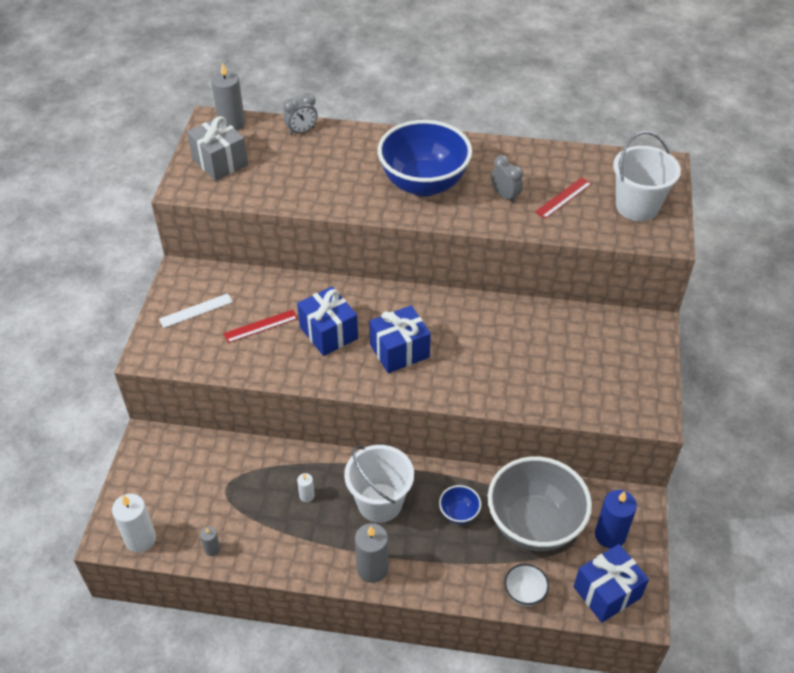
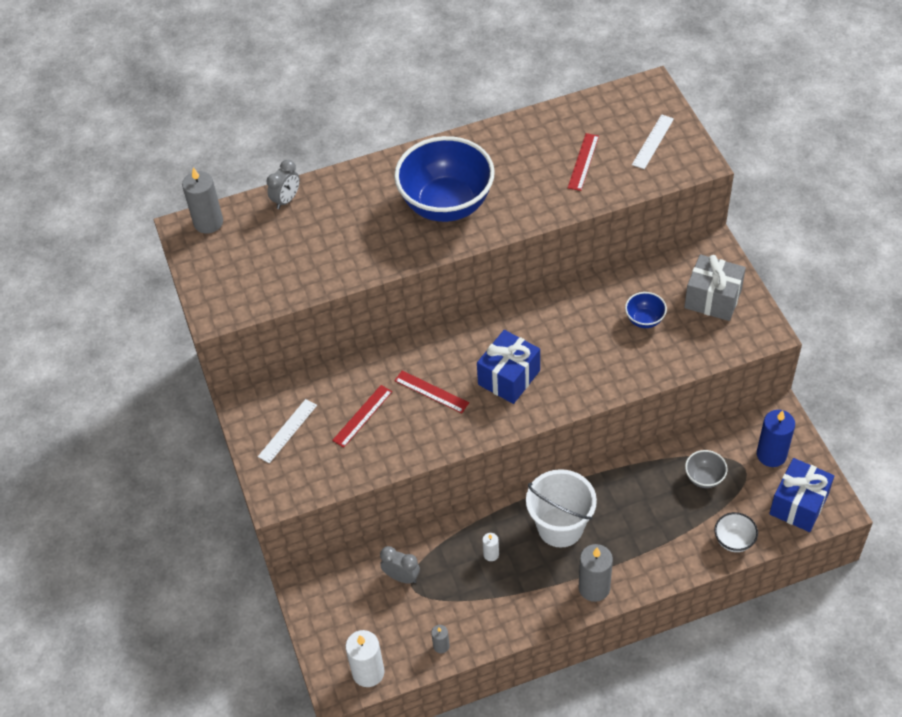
camera: 25 degrees left, 5 degrees up
grey gift [187,116,248,181] -> grey gift moved to [684,254,746,321]
blue gift [297,286,358,356] -> red ruler [394,371,469,413]
blue bowl [439,485,481,524] -> blue bowl moved to [625,292,667,328]
grey bowl [488,456,592,551] -> grey bowl [685,450,727,488], size x0.42
grey clock [491,155,523,204] -> grey clock moved to [380,546,420,583]
white bucket [613,131,681,221] -> white ruler [632,114,674,169]

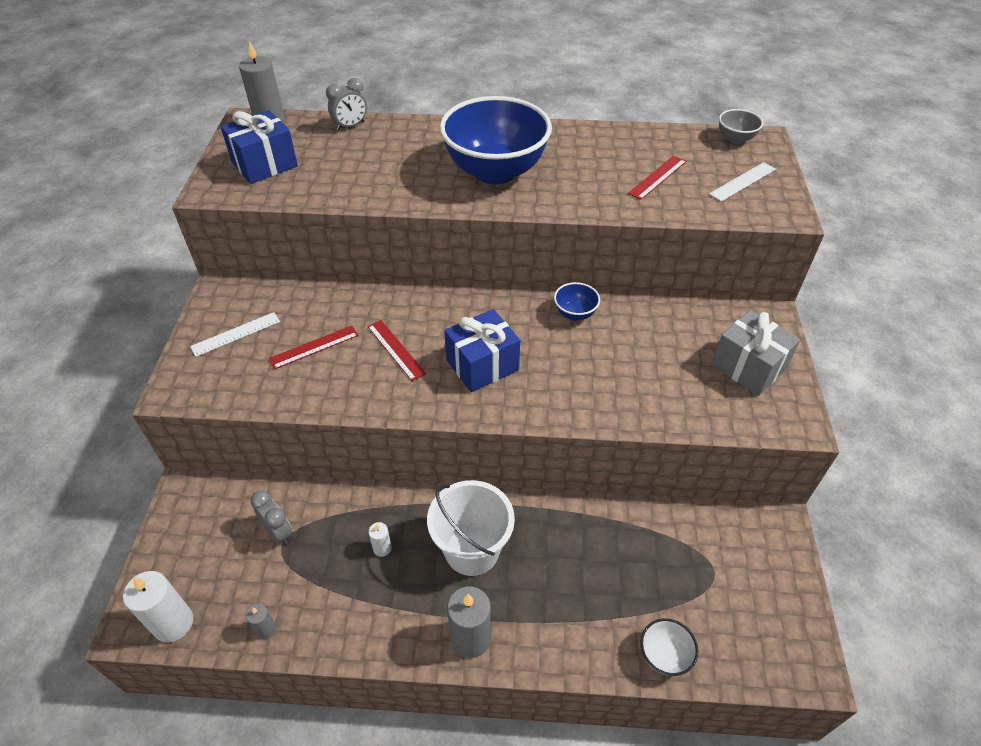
camera: 20 degrees right, 5 degrees down
blue bowl [625,292,667,328] -> blue bowl moved to [554,282,600,321]
grey bowl [685,450,727,488] -> grey bowl moved to [719,109,763,144]
blue candle [757,410,795,467] -> none
blue gift [769,458,834,532] -> blue gift moved to [221,110,298,184]

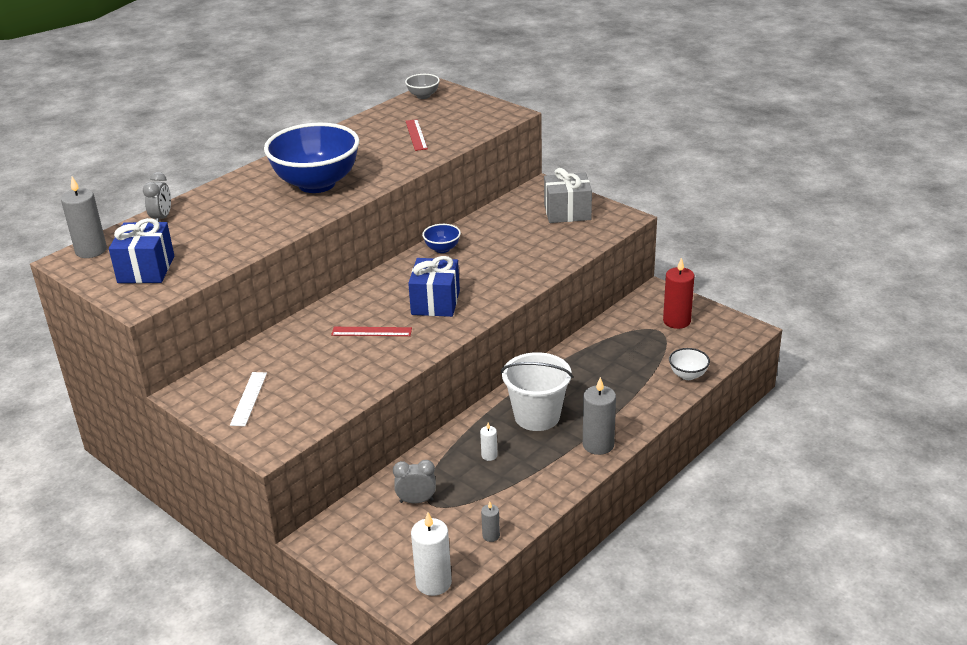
camera: 50 degrees left, 15 degrees down
red ruler [269,325,358,369] -> none
white ruler [709,162,776,202] -> none
none -> red candle [663,258,694,329]

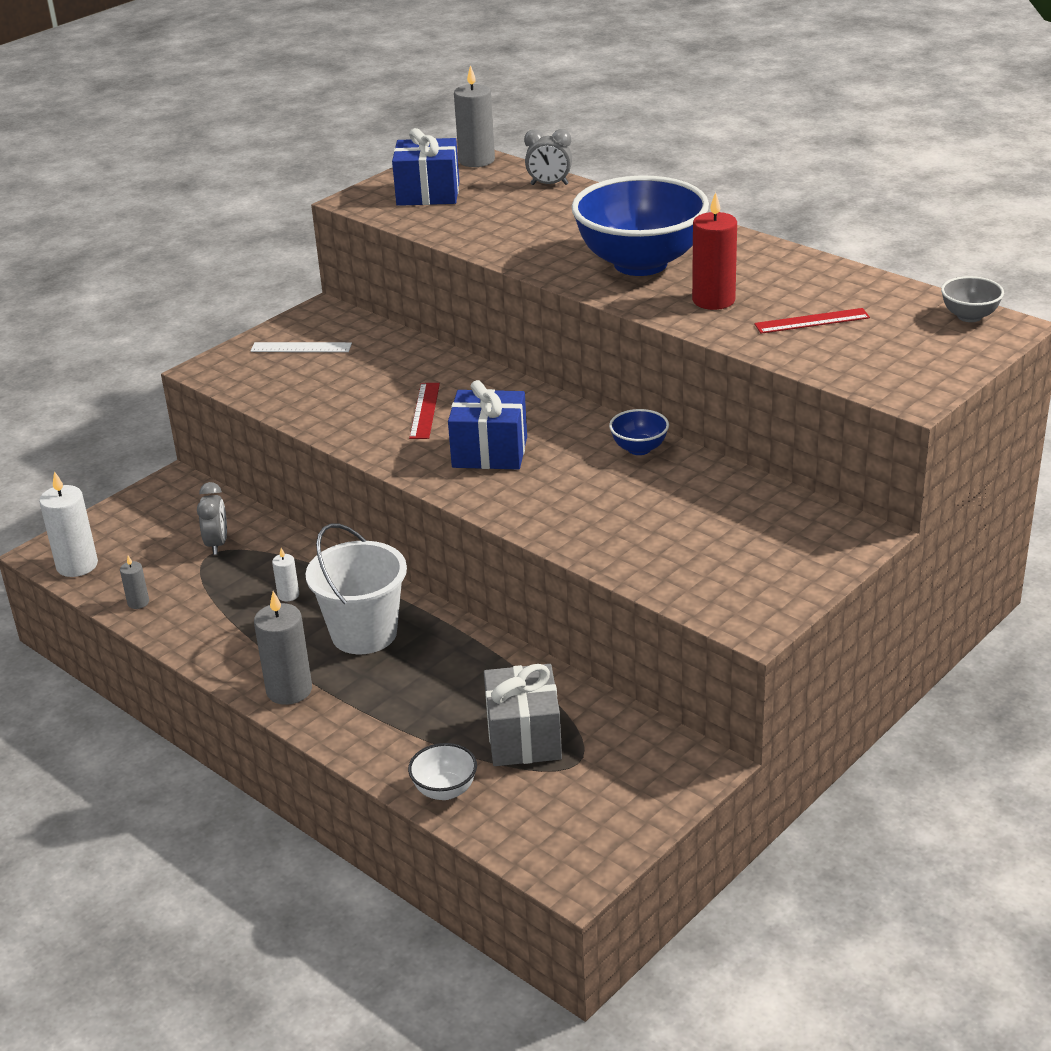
camera: 90 degrees right, 0 degrees up
grey gift [544,168,592,223] -> grey gift moved to [484,664,562,766]
red candle [663,258,694,329] -> red candle moved to [692,192,737,310]

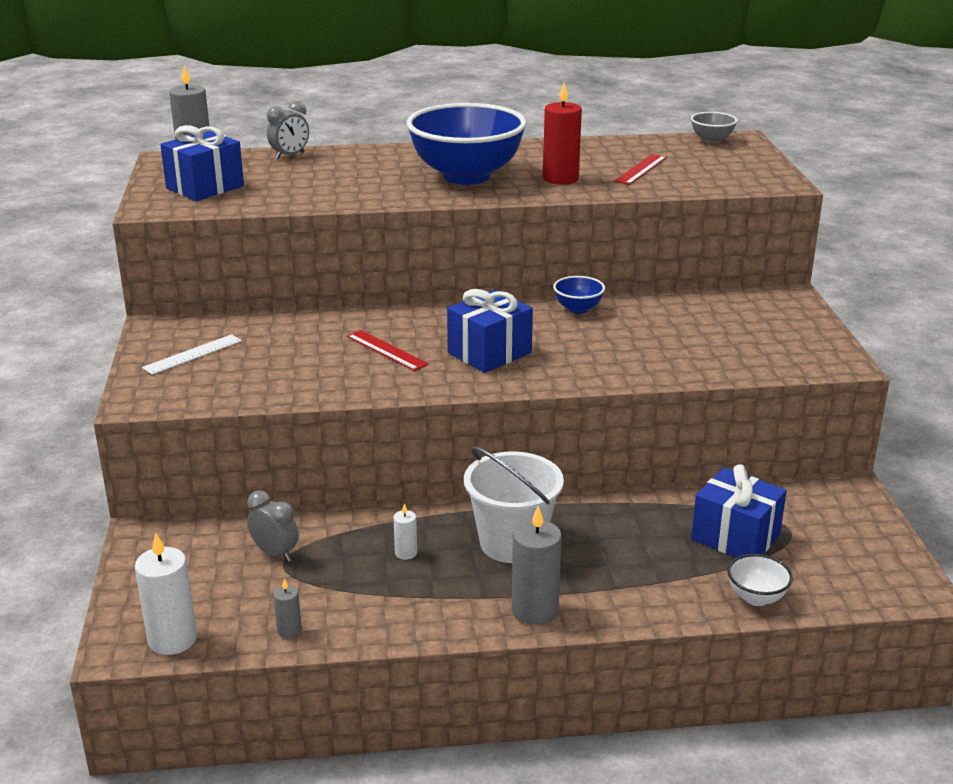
camera: 50 degrees left, 5 degrees down
grey gift [484,664,562,766] -> blue gift [691,464,787,558]

